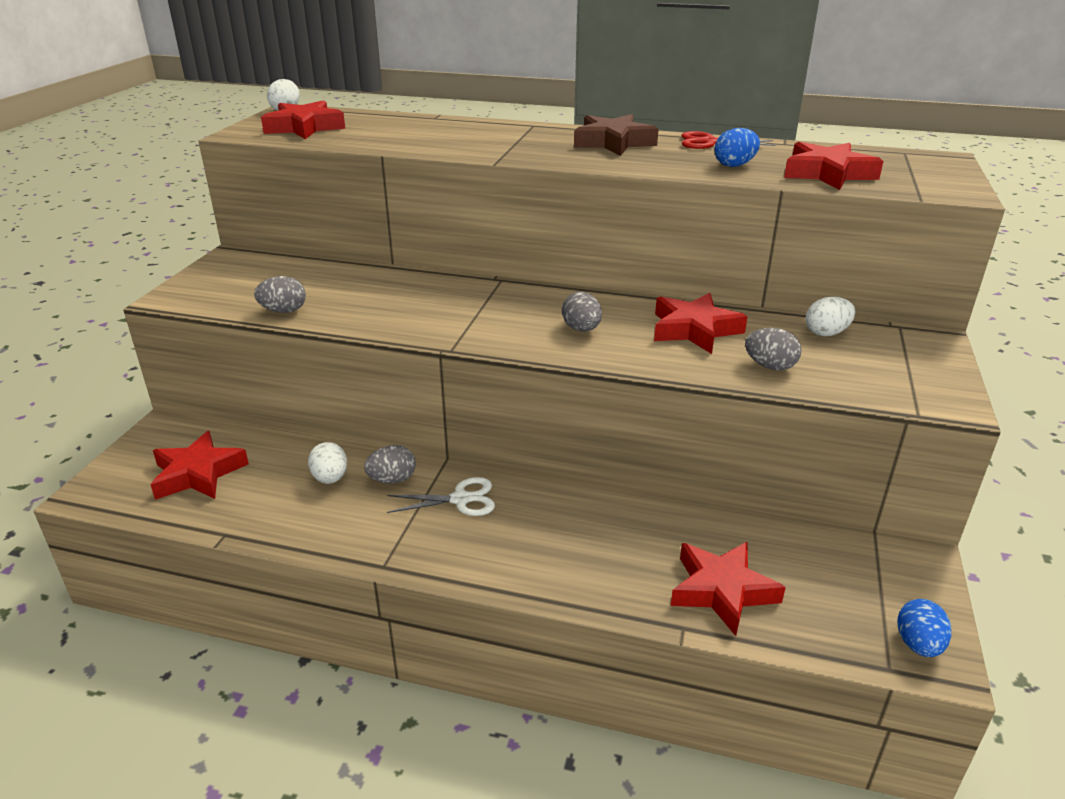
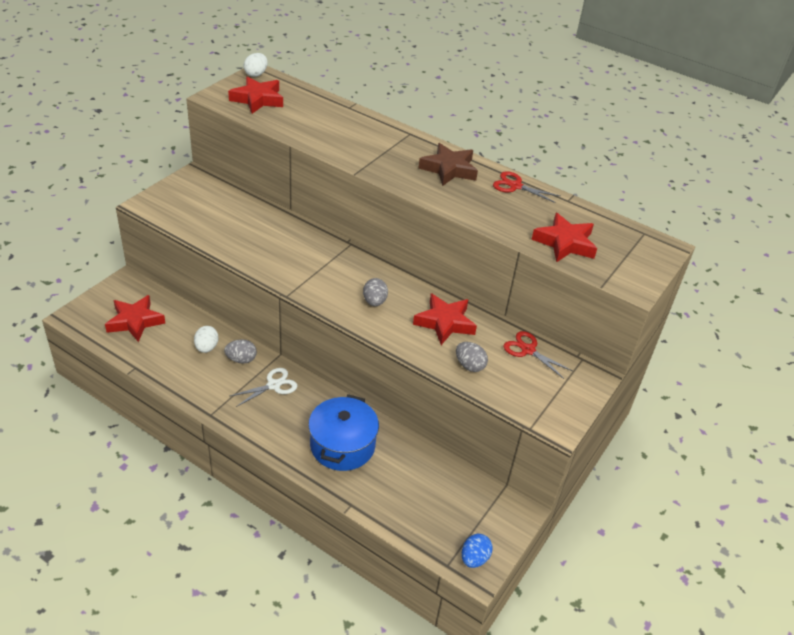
camera: 15 degrees right, 10 degrees up
grey egg [254,276,306,313] -> none
white scissors [387,477,495,516] -> white scissors turned 45 degrees counterclockwise [230,368,297,407]
red star [671,542,786,636] -> none
blue egg [714,128,760,167] -> none
white egg [805,297,855,336] -> red scissors [503,331,573,379]
none -> blue pot [308,394,379,471]

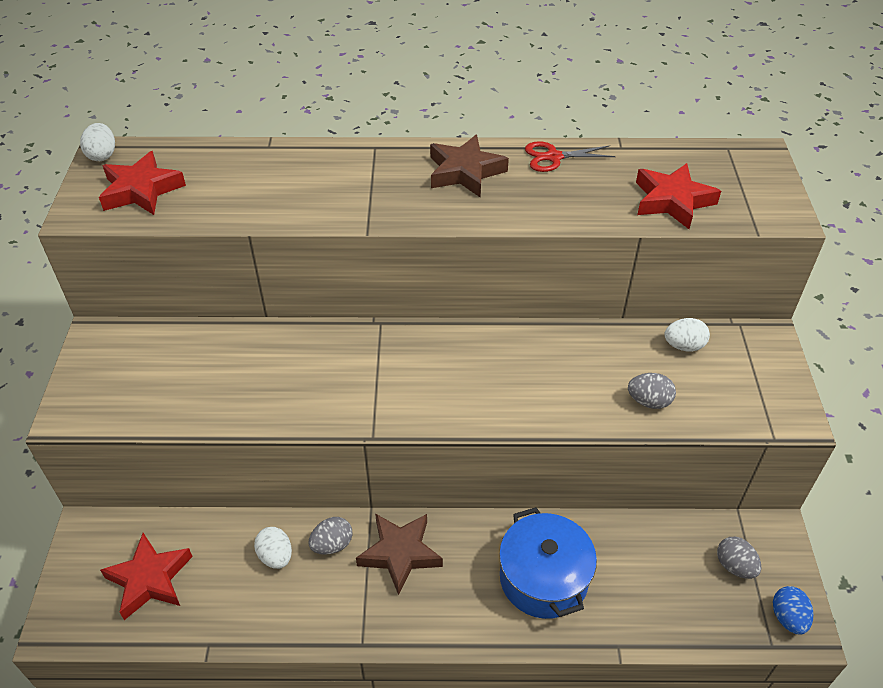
camera: 30 degrees left, 5 degrees up
white scissors [230,368,297,407] -> brown star [356,513,443,595]
grey egg [363,278,388,306] -> grey egg moved to [717,537,761,579]
red star [413,293,477,345] -> none
red scissors [503,331,573,379] -> white egg [664,318,710,352]

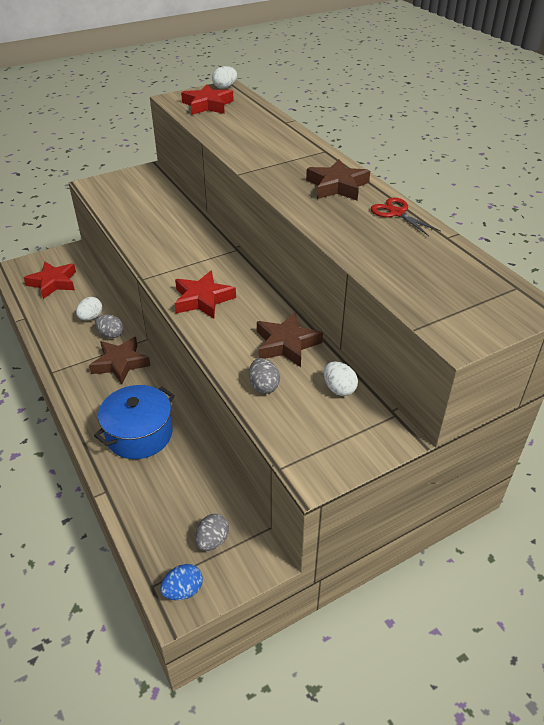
camera: 60 degrees right, 5 degrees down
red star [636,163,721,229] -> red star moved to [175,271,236,319]
none -> brown star [257,312,323,367]

